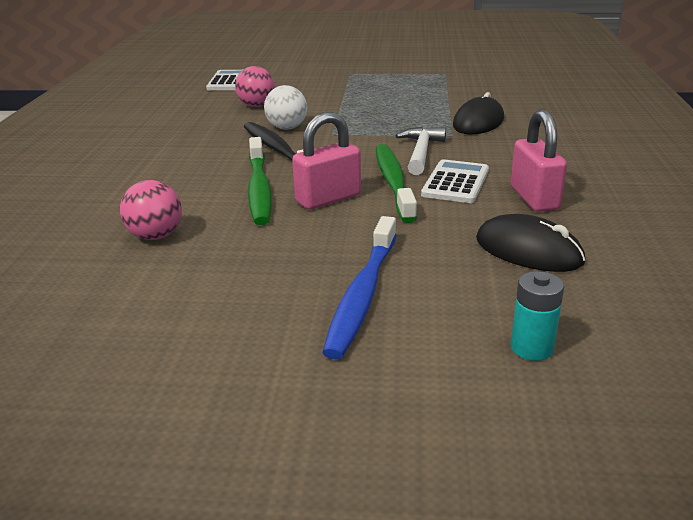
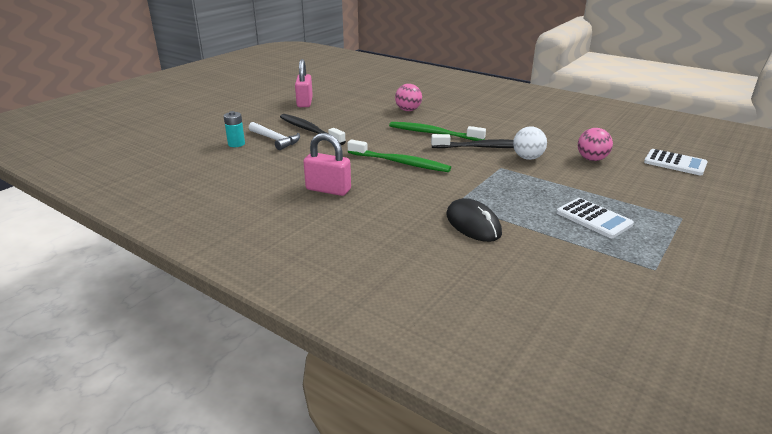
camera: 120 degrees right, 0 degrees up
pink padlock [292,112,361,210] -> pink padlock moved to [295,59,313,107]
blue toothbrush [322,216,396,359] -> black toothbrush [280,114,346,145]
white hammer [395,127,446,175] -> white hammer moved to [249,122,300,150]
white calculator [421,159,489,203] -> white calculator moved to [556,198,634,238]
black mouse [476,214,585,272] -> none

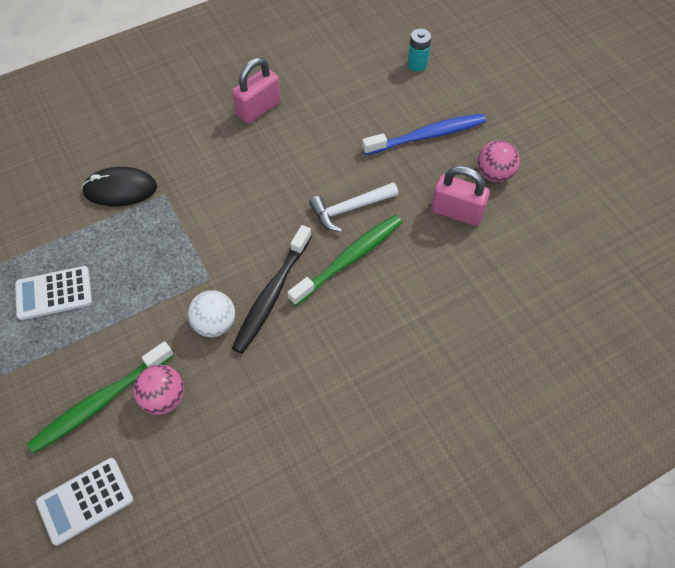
camera: 115 degrees right, 30 degrees up
white hammer [249,122,300,150] -> white hammer moved to [309,182,398,232]
black toothbrush [280,114,346,145] -> blue toothbrush [362,114,486,155]
pink padlock [295,59,313,107] -> pink padlock moved to [431,166,490,226]
green toothbrush [347,139,451,172] -> green toothbrush moved to [27,341,174,454]
pink ball [395,84,422,111] -> pink ball moved to [477,140,520,182]

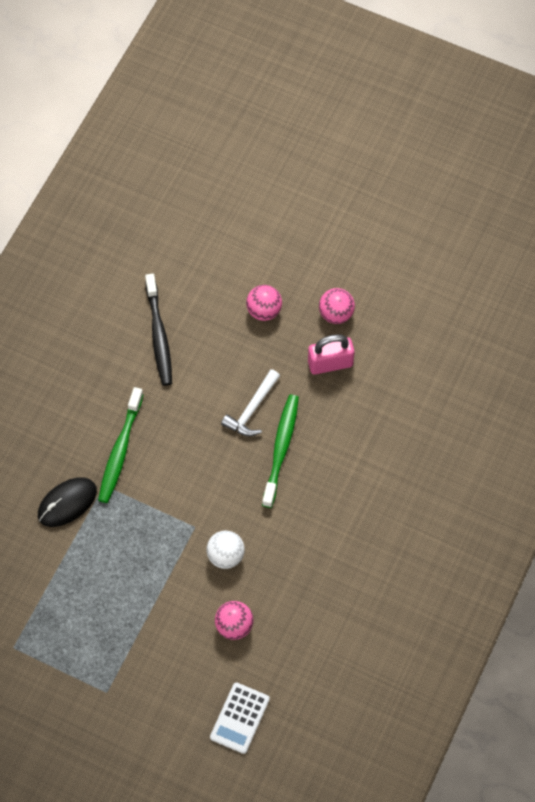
camera: 35 degrees left, 5 degrees up
white calculator [15,266,92,320] -> none
green toothbrush [27,341,174,454] -> green toothbrush moved to [98,387,144,503]
pink padlock [232,58,281,124] -> none
black toothbrush [232,225,312,354] -> black toothbrush moved to [145,274,172,386]
blue toothbrush [362,114,486,155] -> pink ball [246,285,282,321]
turquoise battery [408,29,431,72] -> none

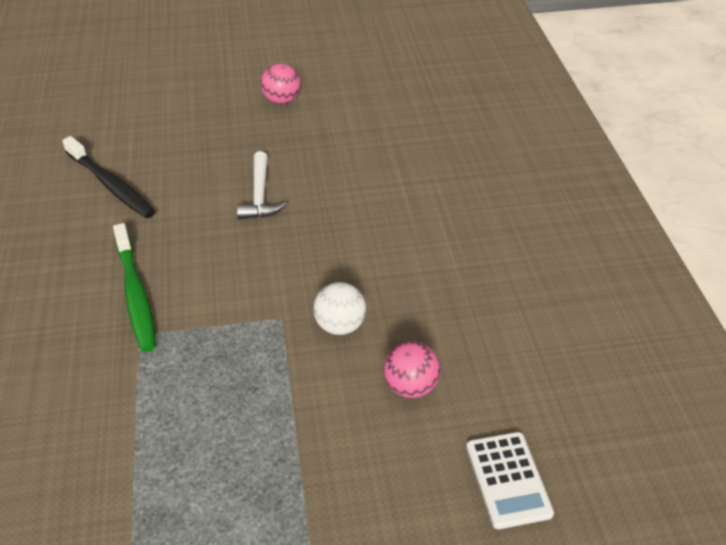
camera: 35 degrees left, 20 degrees down
black mouse [38,477,97,527] -> none
pink ball [246,285,282,321] -> none
green toothbrush [262,395,299,508] -> none
pink padlock [308,334,354,375] -> none

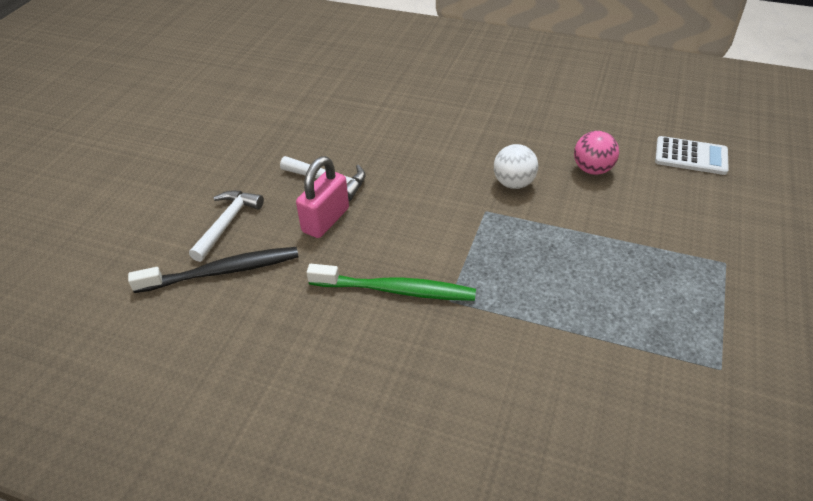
camera: 60 degrees left, 0 degrees up
pink ball [261,63,300,104] -> none
none -> white hammer [189,191,264,262]
none -> pink padlock [296,156,349,238]

